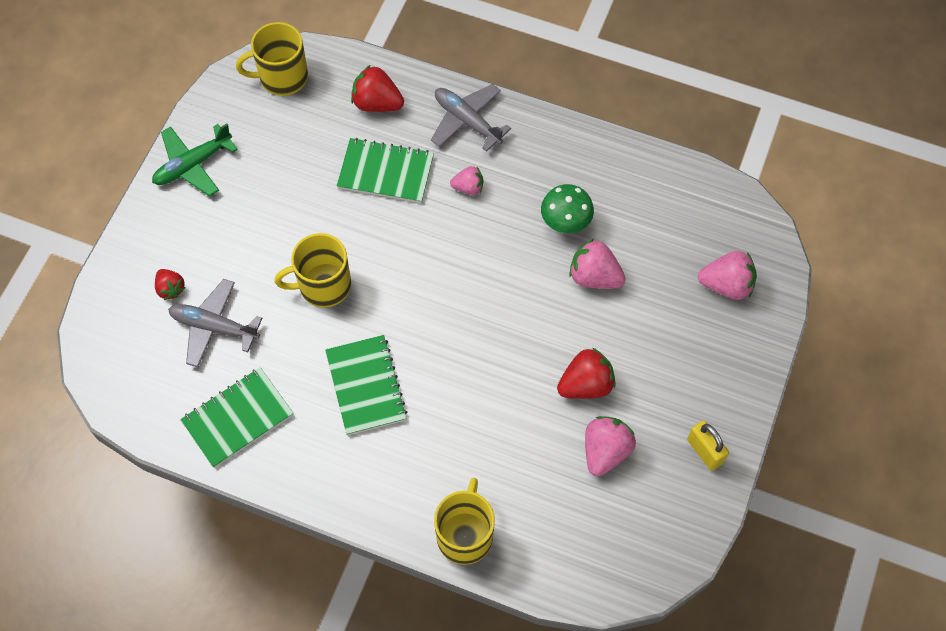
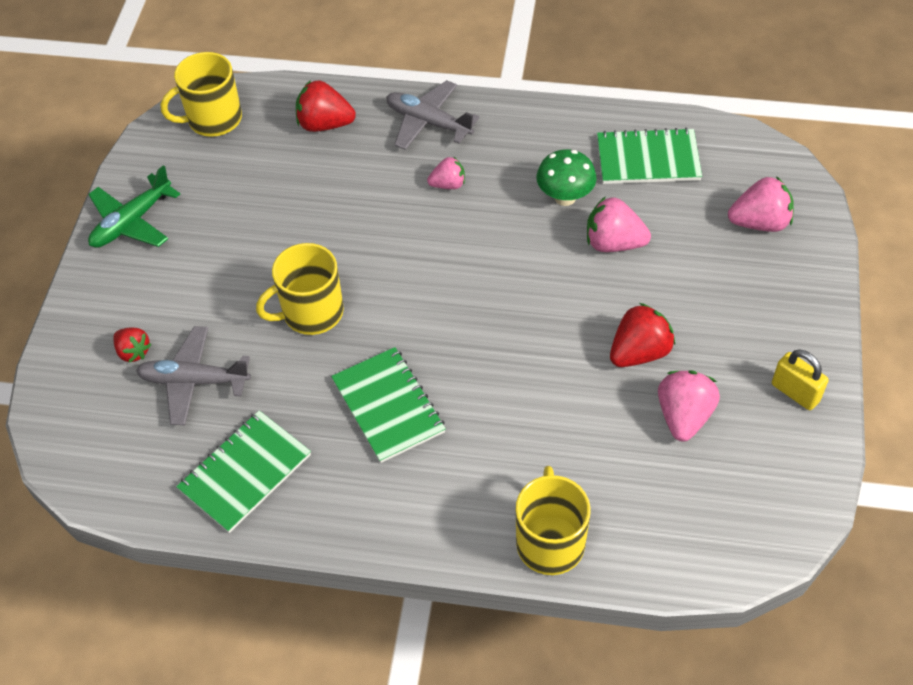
camera: 10 degrees left, 10 degrees down
green notebook [337,138,434,203] -> green notebook moved to [597,128,702,184]

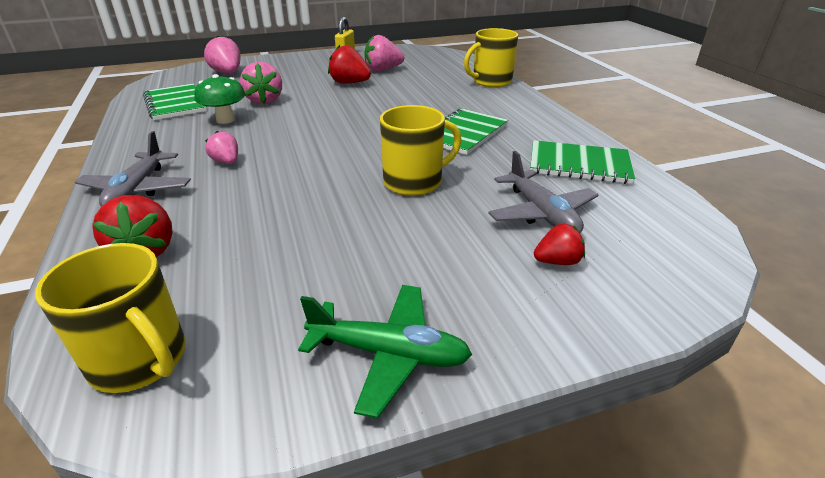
camera: 120 degrees left, 20 degrees down
red strawberry [114,327,151,362] -> red strawberry turned 60 degrees clockwise [534,223,585,265]
yellow mug [256,243,344,335] -> yellow mug turned 60 degrees counterclockwise [380,105,462,196]

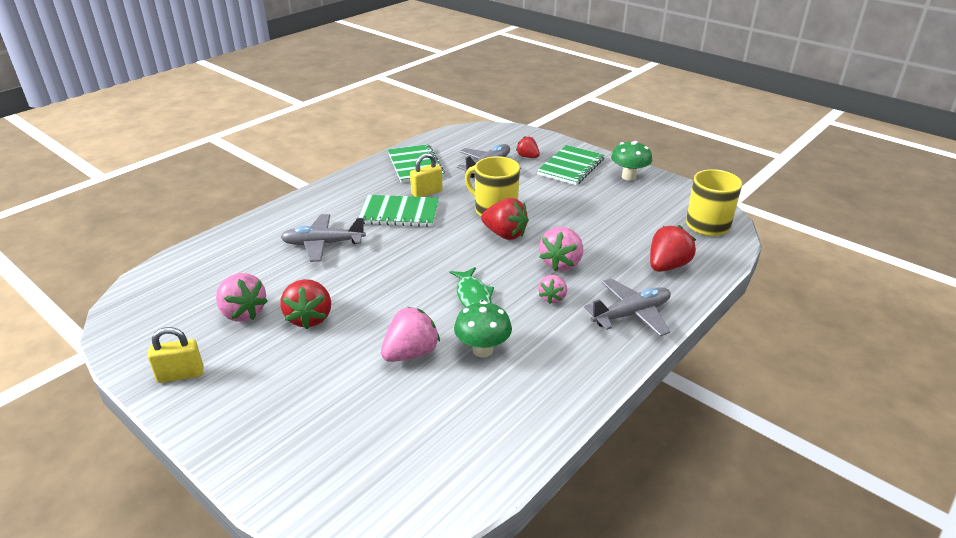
camera: 120 degrees left, 0 degrees up
green notebook [143,83,207,120] -> green notebook moved to [537,145,605,185]
pink strawberry [204,35,241,73] -> pink strawberry moved to [539,227,583,271]
green plane [298,285,472,419] -> green mushroom [611,141,652,181]
yellow mug [464,28,518,87] -> none
none -> grey plane [281,214,366,262]
none -> yellow padlock [410,153,443,197]
none -> green fish [450,267,494,307]
none -> red strawberry [481,198,529,240]

